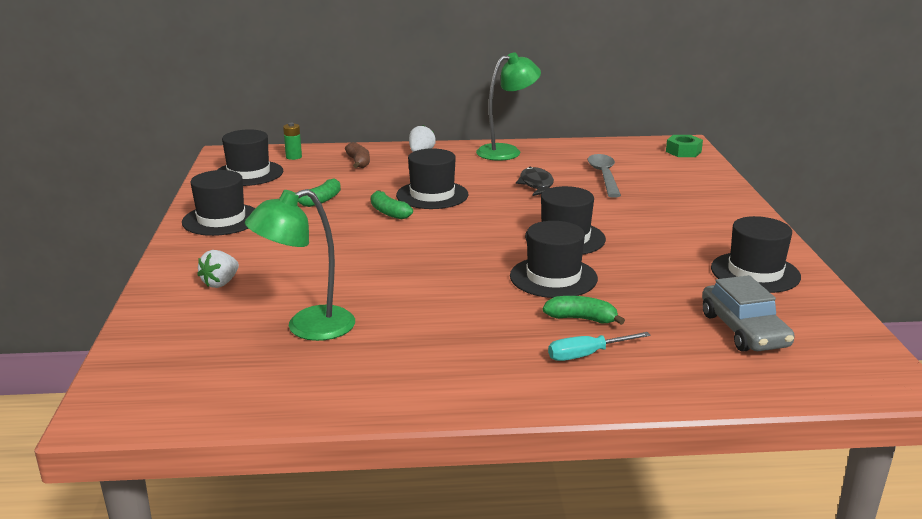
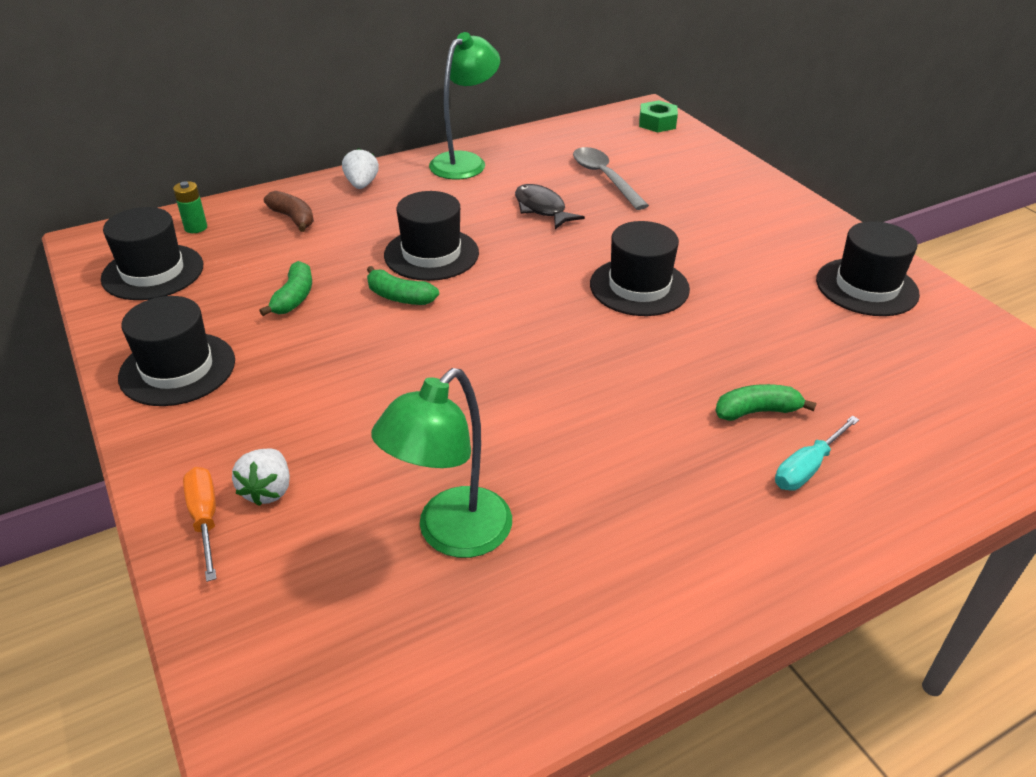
camera: 25 degrees left, 15 degrees up
black hat [510,221,598,298] -> none
grey car [702,275,795,352] -> none
none -> orange screwdriver [183,467,217,582]

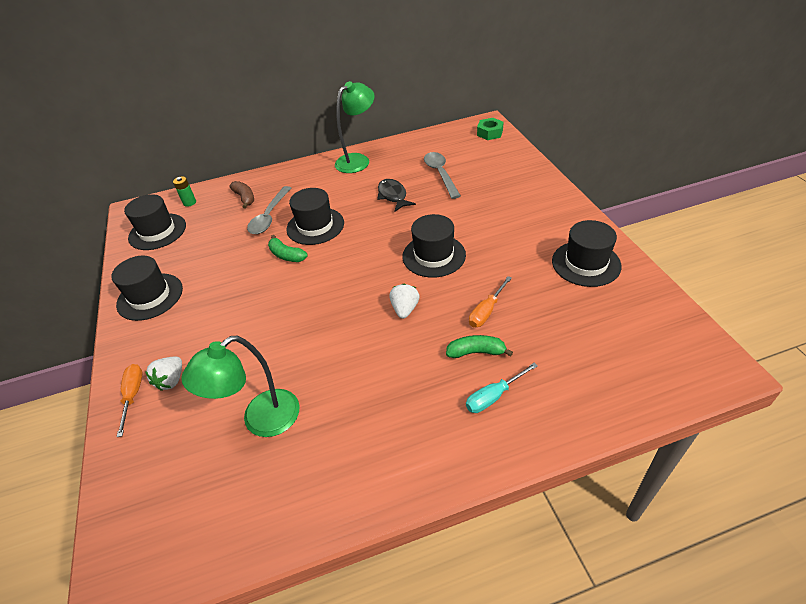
camera: 15 degrees right, 5 degrees up
green banana [259,261,312,316] -> none
white strawberry [342,148,379,189] -> white strawberry moved to [389,284,420,319]
none -> grey spoon [247,186,291,234]
none -> orange screwdriver [469,276,512,327]

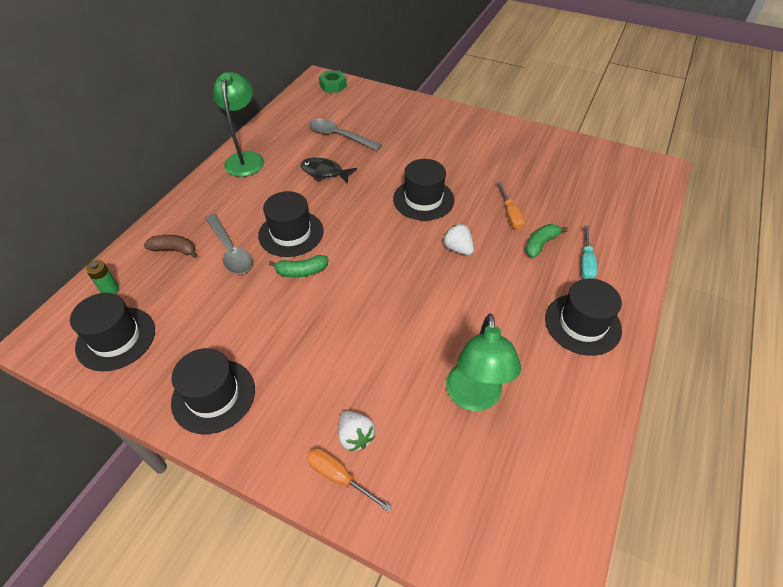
camera: 50 degrees left, 5 degrees up
black hat [552,220,622,287] -> black hat moved to [545,278,622,356]

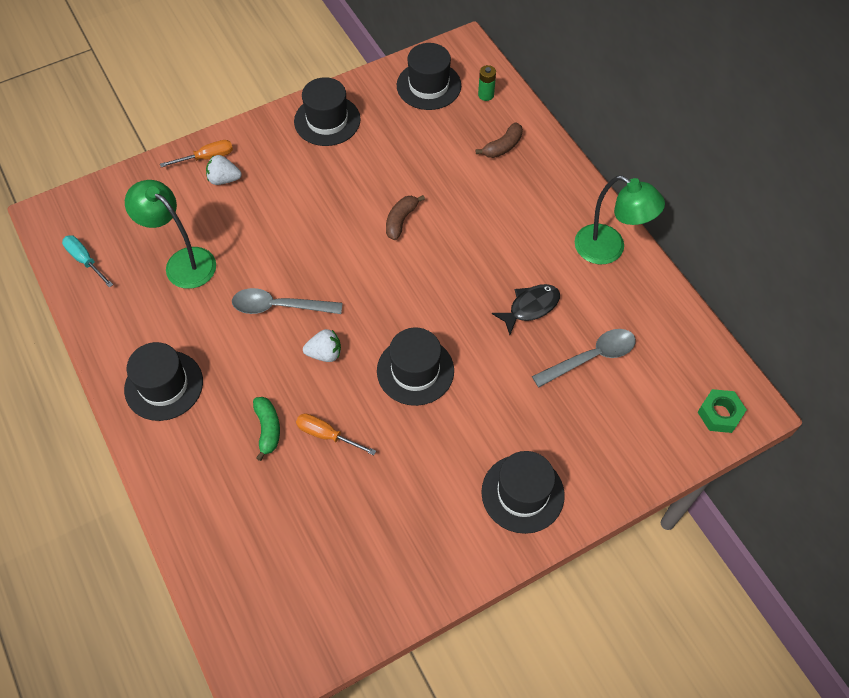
camera: 125 degrees right, 10 degrees up
grey spoon [205,214,252,274] -> grey spoon moved to [232,288,343,314]
black hat [258,191,324,257] -> black hat moved to [481,451,565,534]
green banana [269,255,328,277] -> brown banana [386,195,425,240]
turquoise screwdriver [581,225,598,279] -> turquoise screwdriver moved to [62,235,113,288]

